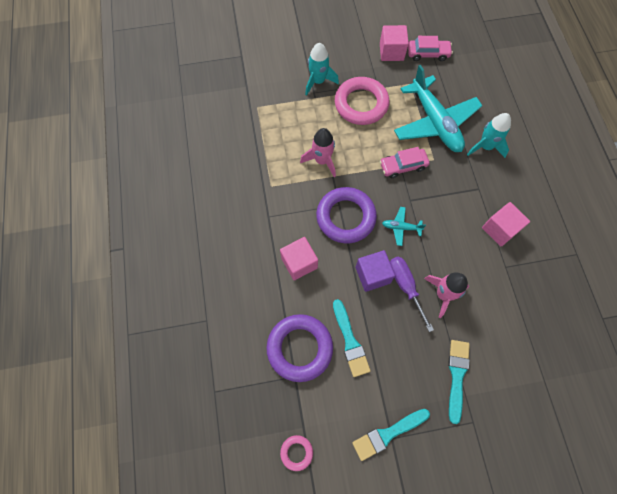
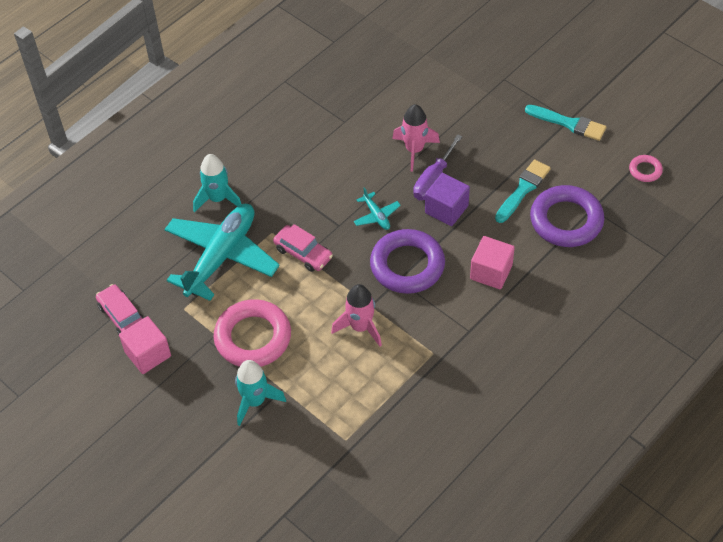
camera: 125 degrees left, 15 degrees down
turquoise brush [448,340,470,424] -> none
pink cube [482,202,530,247] -> none

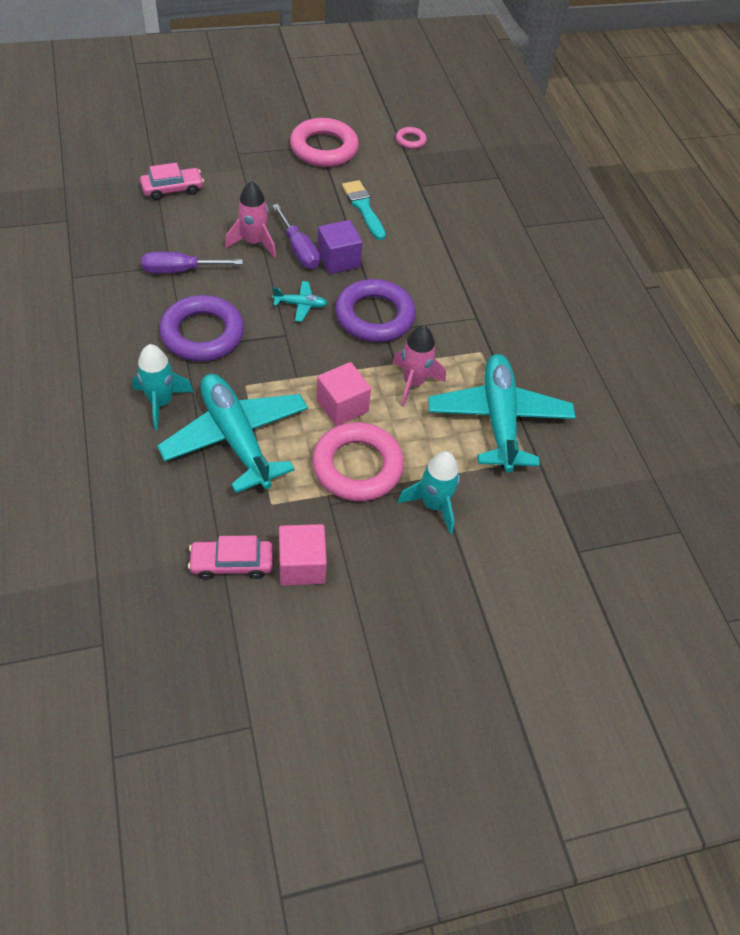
camera: 65 degrees left, 0 degrees up
pink car [273,224,333,272] -> pink car moved to [140,163,204,200]
pink cube [470,236,515,289] -> pink cube moved to [317,362,371,426]
turquoise brush [525,105,606,141] -> pink ring [290,118,359,167]
purple ring [530,185,604,247] -> purple ring moved to [159,295,244,361]
none -> purple screwdriver [141,252,243,274]
none -> turquoise plane [428,354,576,472]

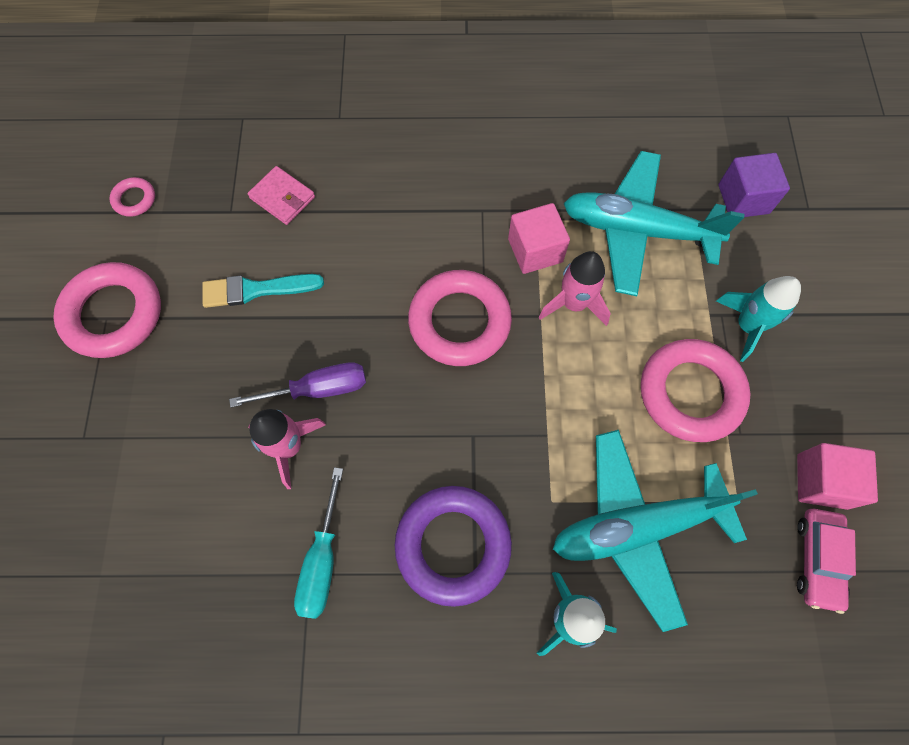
camera: 70 degrees left, 15 degrees up
pink car [140,163,204,200] -> none
purple screwdriver [141,252,243,274] -> turquoise screwdriver [294,467,343,619]
turquoise plane [272,281,327,322] -> none
purple cube [317,220,363,274] -> purple cube moved to [718,153,790,217]
pink cube [317,362,371,426] -> pink cube moved to [508,203,570,274]
purple ring [335,279,416,342] -> pink ring [408,270,512,366]
none -> pink wallet [247,166,315,225]

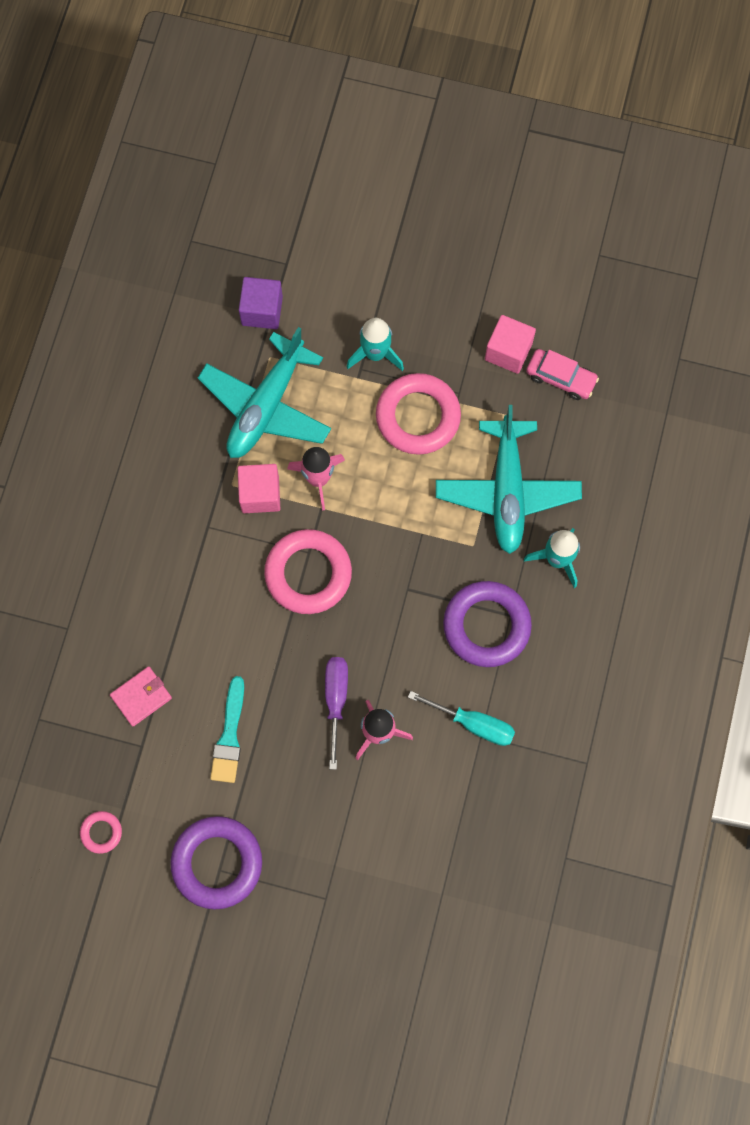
camera: 75 degrees left, 5 degrees up
pink ring [53,262,161,358] -> purple ring [170,816,262,910]

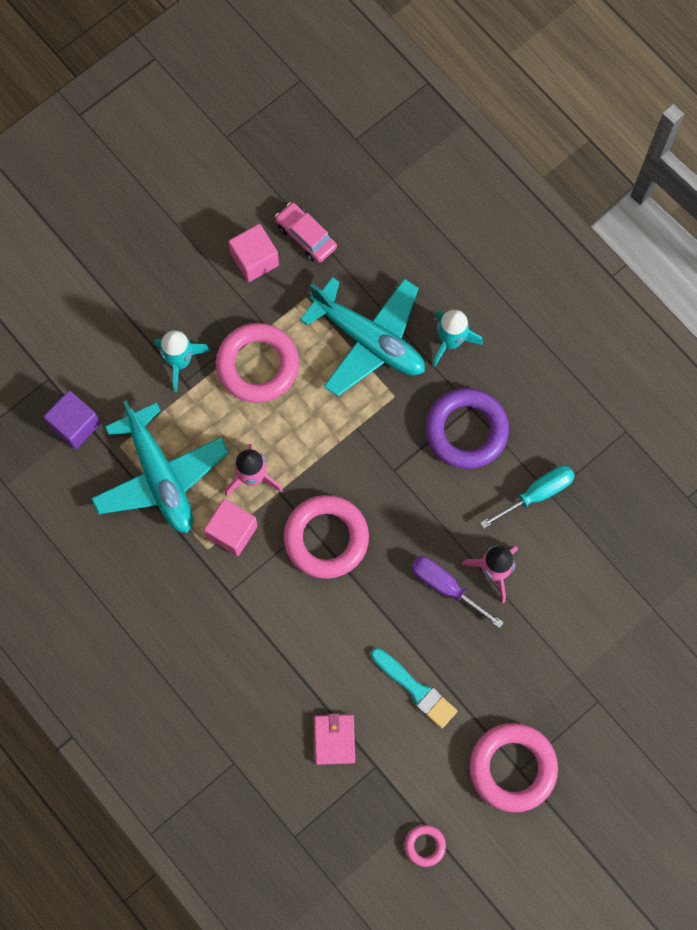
camera: 55 degrees left, 0 degrees up
purple ring [170,816,262,910] -> pink ring [470,723,558,813]
pink car [526,349,599,400] -> pink car turned 105 degrees counterclockwise [275,202,337,263]

